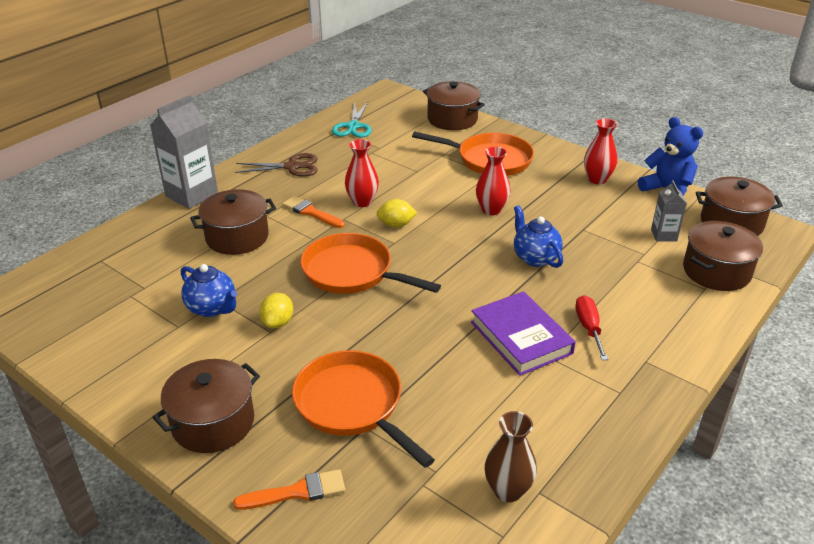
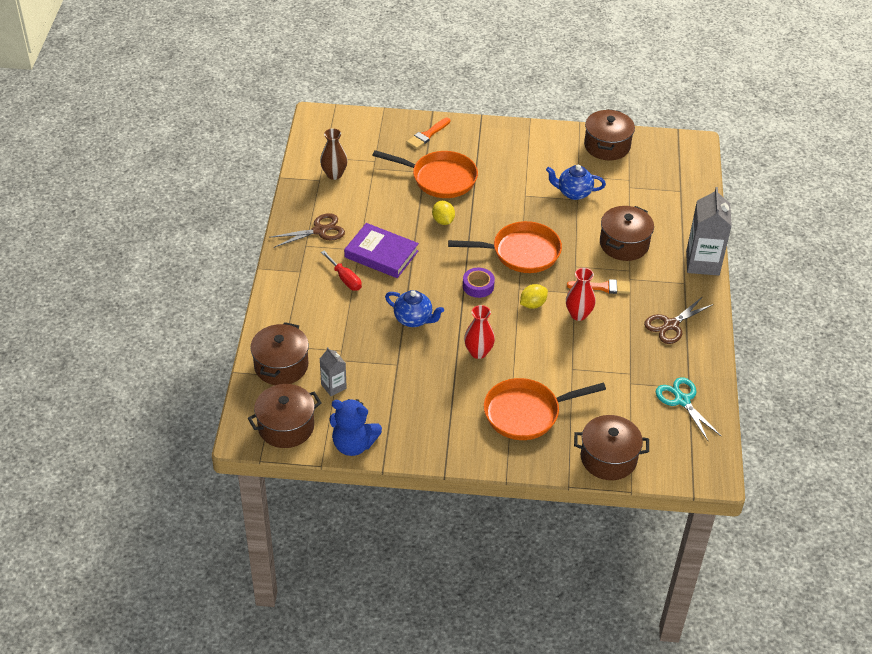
camera: 145 degrees right, 10 degrees up
brown pot [152,359,260,453] -> brown pot moved to [584,109,635,160]
yellow lemon [259,293,293,328] -> yellow lemon moved to [432,201,455,225]
red vase [584,118,617,184] -> none
none -> brown scissors [269,213,345,248]
none -> purple tape [463,268,495,298]

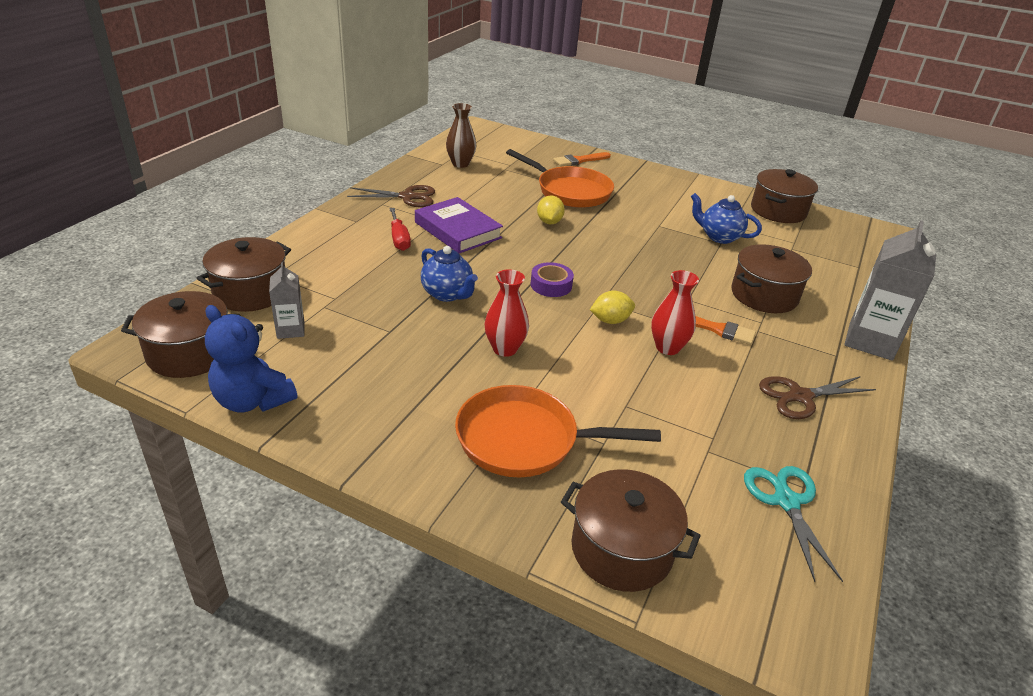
camera: 20 degrees right, 10 degrees down
orange pan [448,221,562,273] -> none

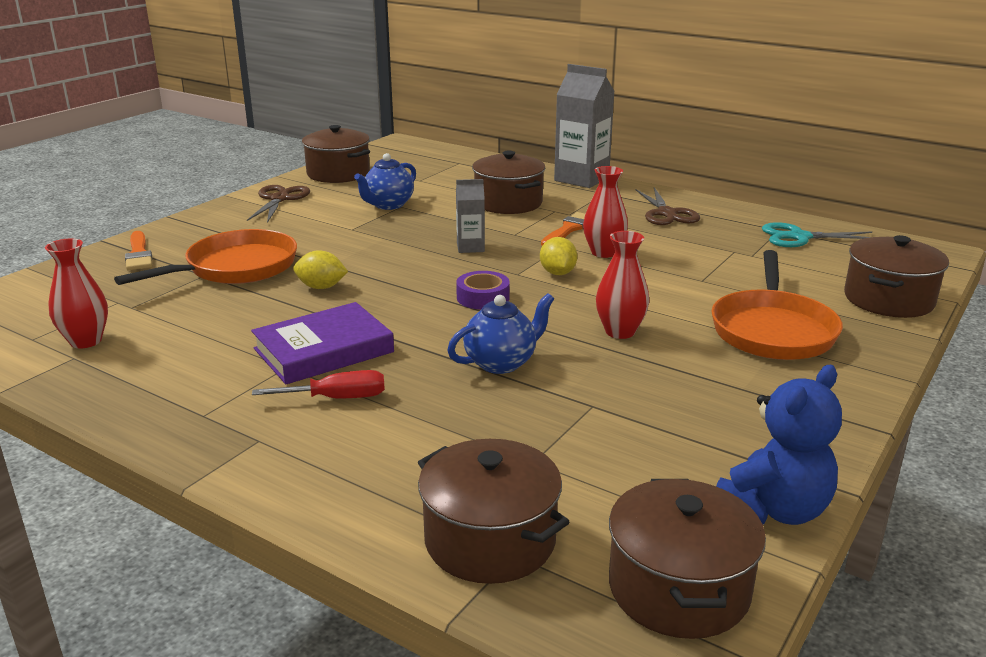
camera: 80 degrees left, 10 degrees down
grey carton [269,262,304,339] -> grey carton moved to [456,179,485,253]
brown scissors [347,185,435,207] -> brown scissors moved to [247,185,310,223]
brown vase [446,103,477,168] -> red vase [45,238,108,348]

